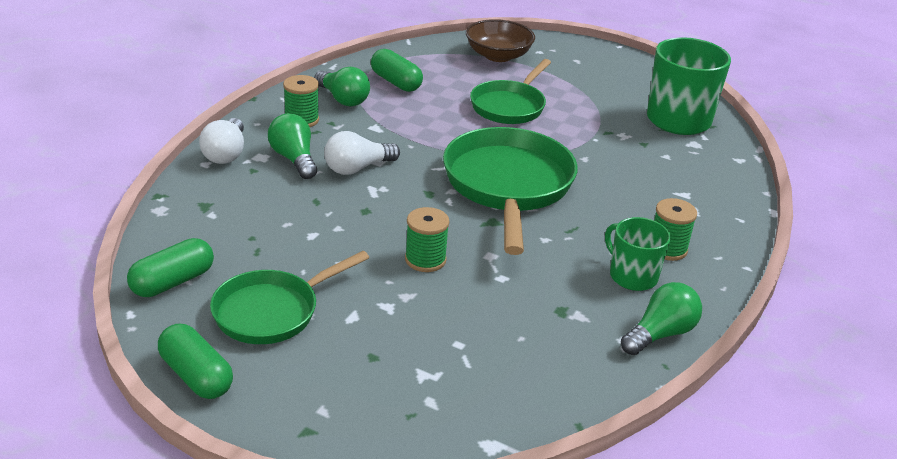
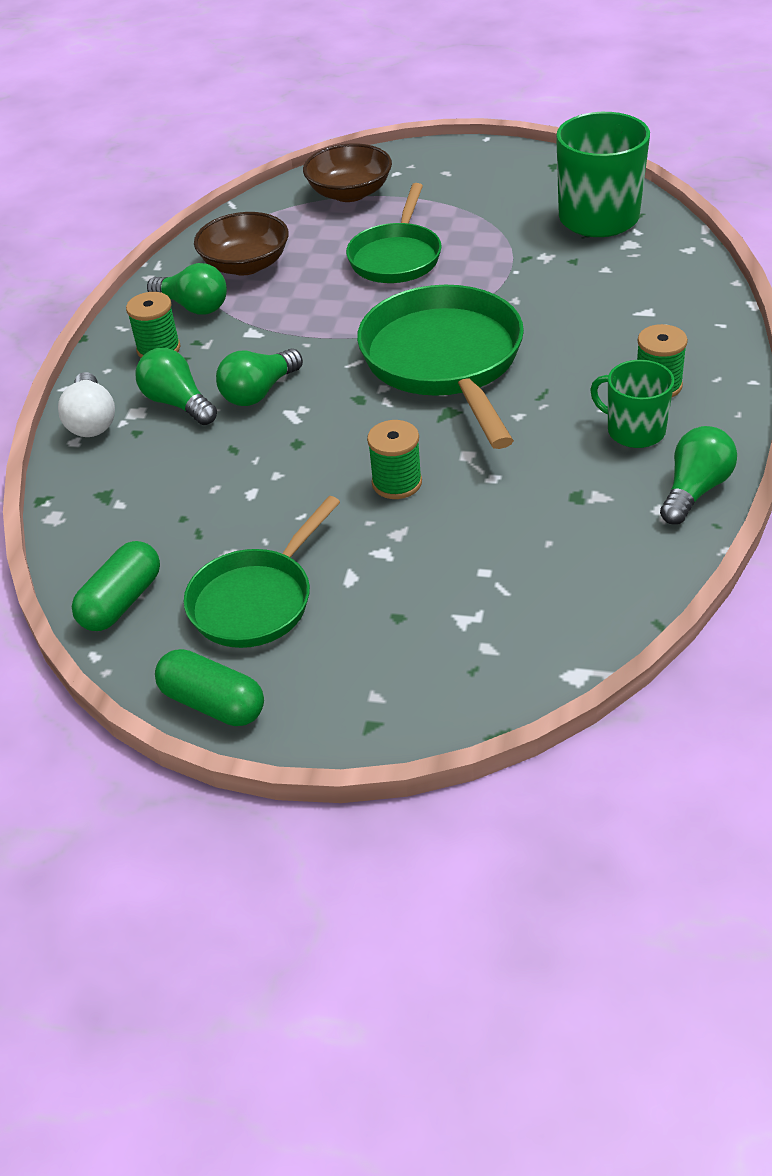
camera: 10 degrees left, 10 degrees up
white light bulb [324,131,400,175] -> green light bulb [216,349,303,406]
green capsule [371,49,423,92] -> brown bowl [194,212,289,275]

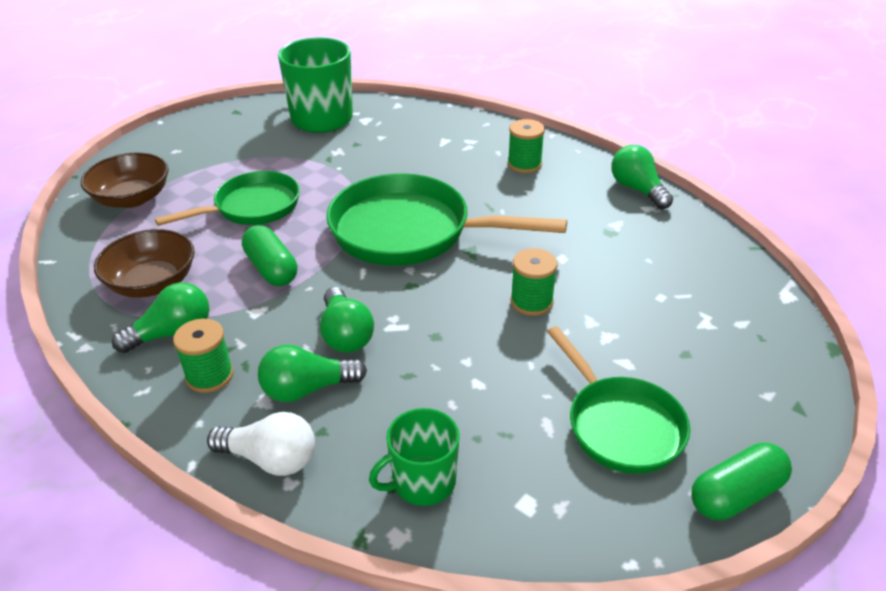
camera: 65 degrees left, 5 degrees down
green capsule [72,541,160,631] -> green capsule moved to [242,225,297,286]
green pan [346,183,442,283] -> green pan turned 75 degrees counterclockwise [155,171,300,226]
green mug [590,360,674,448] -> green mug moved to [369,408,460,506]

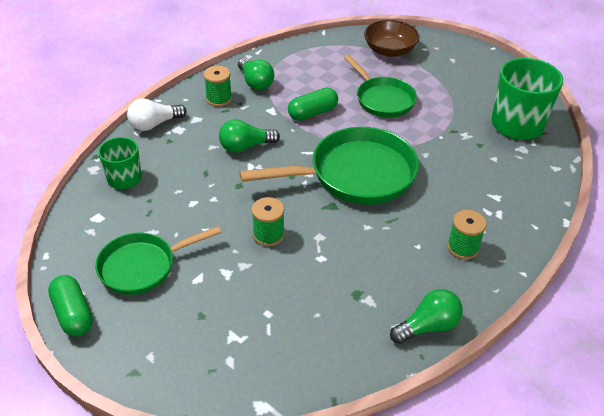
camera: 90 degrees right, 5 degrees up
brown bowl [94,229,195,298] -> none
white light bulb [207,412,315,476] -> white light bulb turned 45 degrees clockwise [127,98,186,131]
green light bulb [258,344,367,402] -> none
green pan [326,173,567,266] -> green pan turned 60 degrees clockwise [240,127,419,205]

